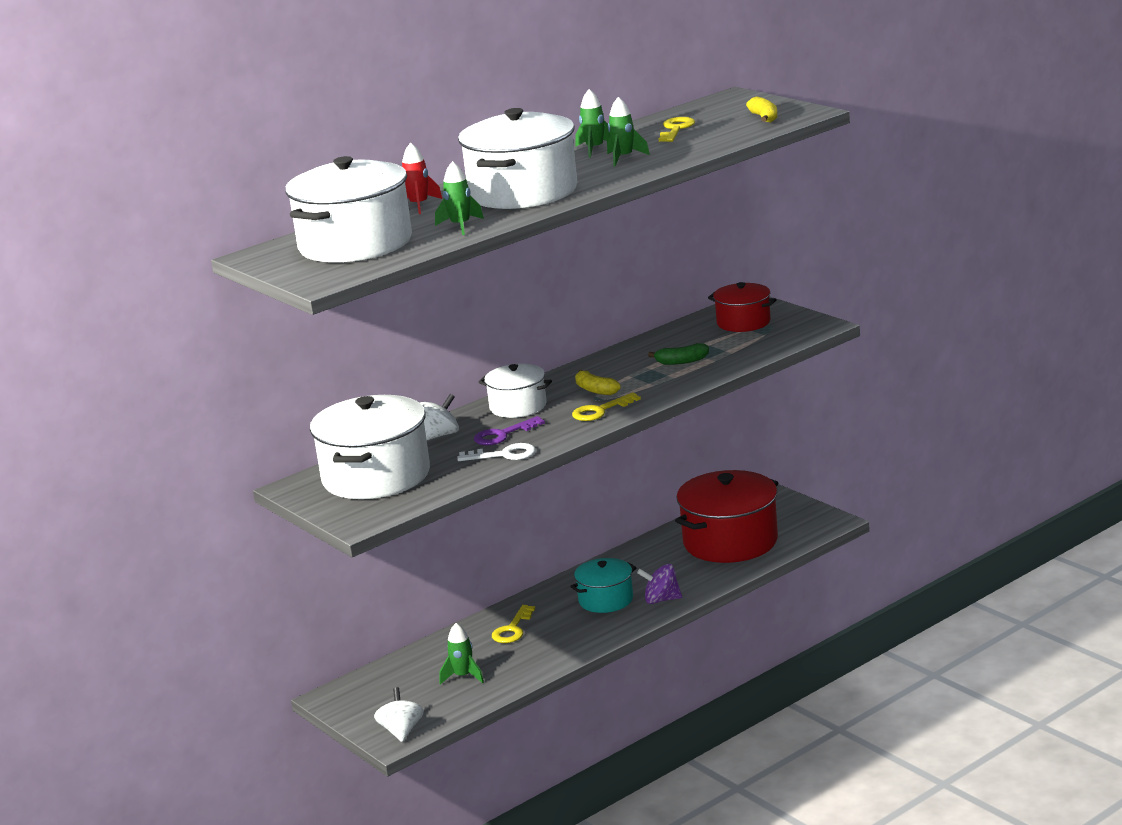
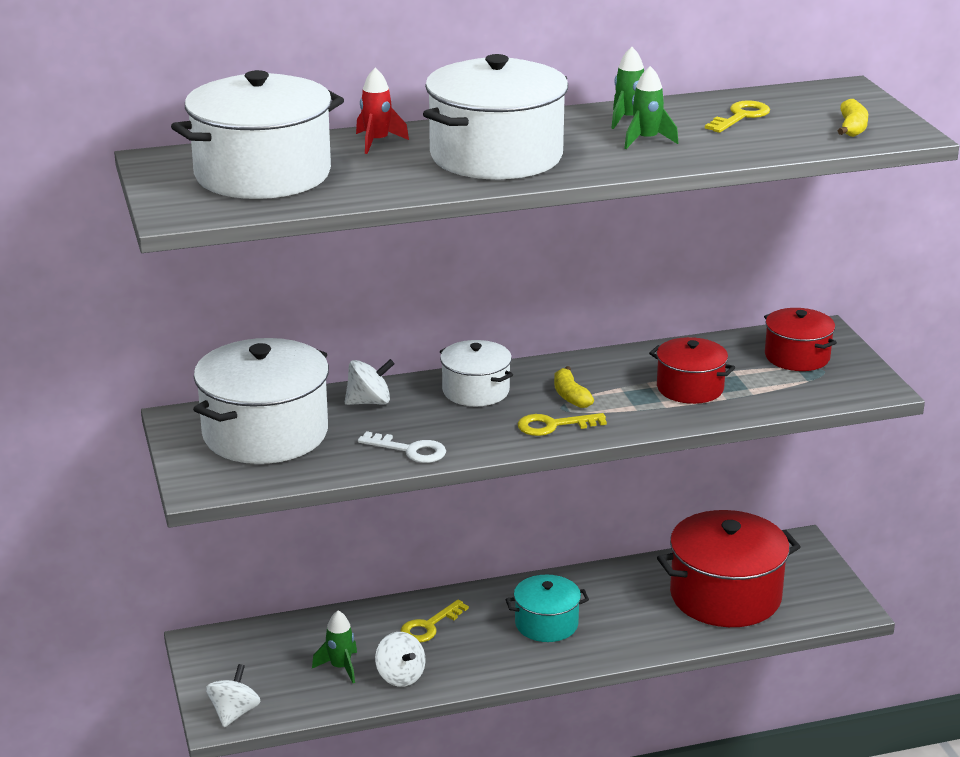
camera: 20 degrees right, 5 degrees up
green rocket [435,161,484,235] -> none
purple key [474,416,545,445] -> none
purple spinning top [637,564,682,604] -> none
green banana [648,343,709,365] -> red pot [649,337,735,404]
none -> white spinning top [375,632,426,687]

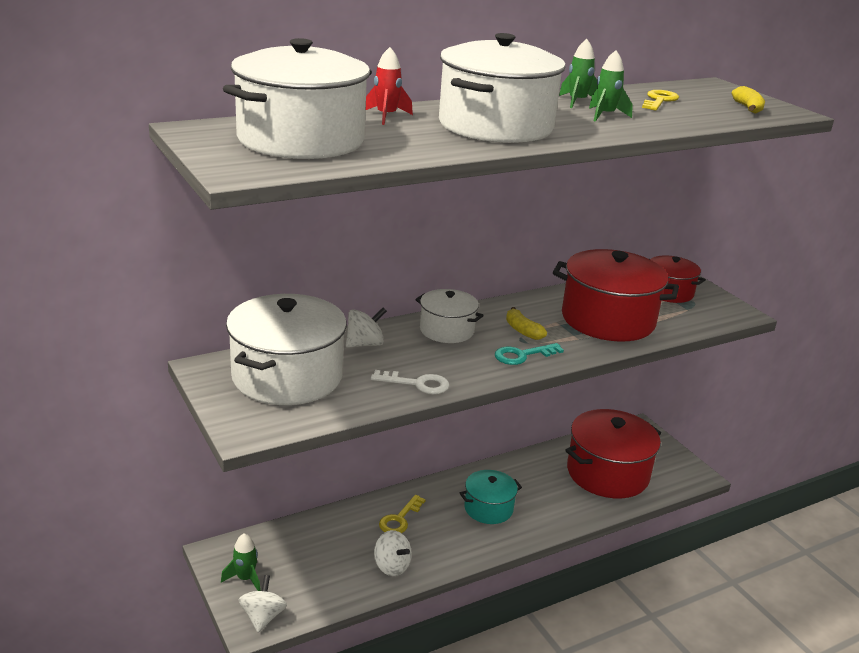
camera: 15 degrees left, 0 degrees up
green rocket [312,611,357,683] -> green rocket moved to [221,533,261,591]
yellow key [518,413,607,436] -> turquoise key [495,343,564,365]
red pot [649,337,735,404] -> red pot [553,249,679,342], size x1.79

